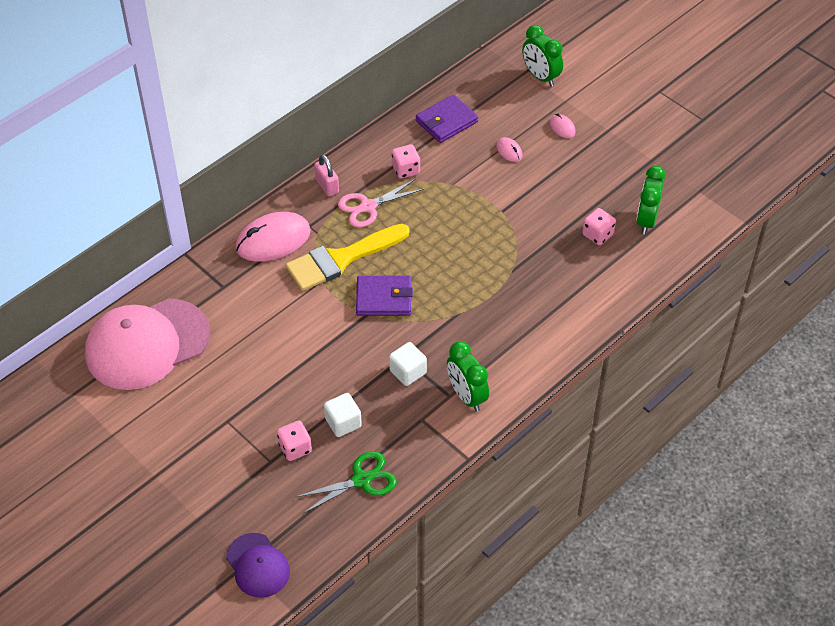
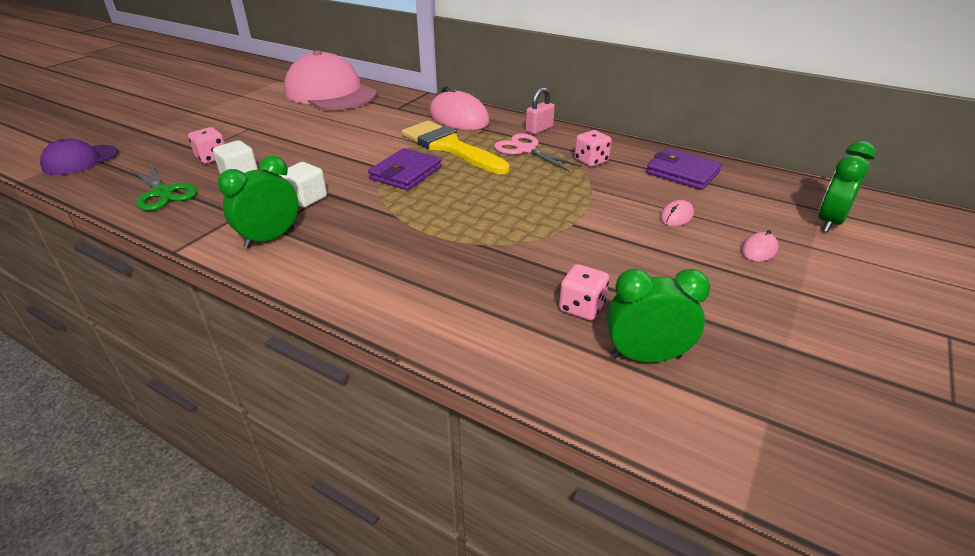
camera: 75 degrees right, 15 degrees down
purple wallet [356,276,413,316] -> purple wallet turned 45 degrees clockwise [368,148,442,190]

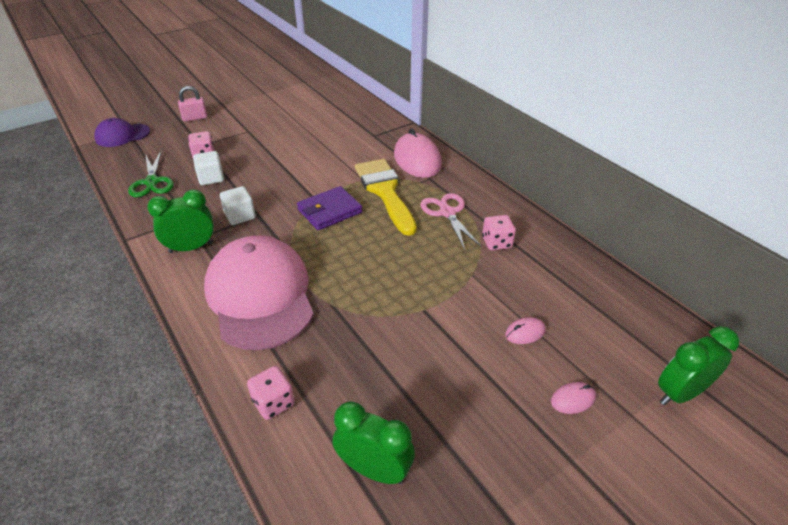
camera: 25 degrees right, 5 degrees up
pink cap [284,50,377,110] -> pink cap moved to [204,235,314,350]
pink padlock [525,87,555,134] -> pink padlock moved to [178,86,207,122]
pink dice [559,264,609,320] -> pink dice moved to [247,366,295,420]
purple wallet [646,148,722,190] -> none

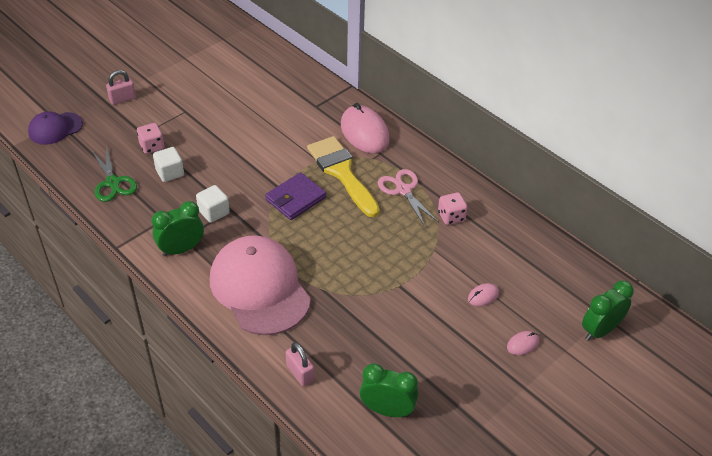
camera: 10 degrees left, 5 degrees up
pink dice [247,366,295,420] -> pink padlock [286,342,314,387]

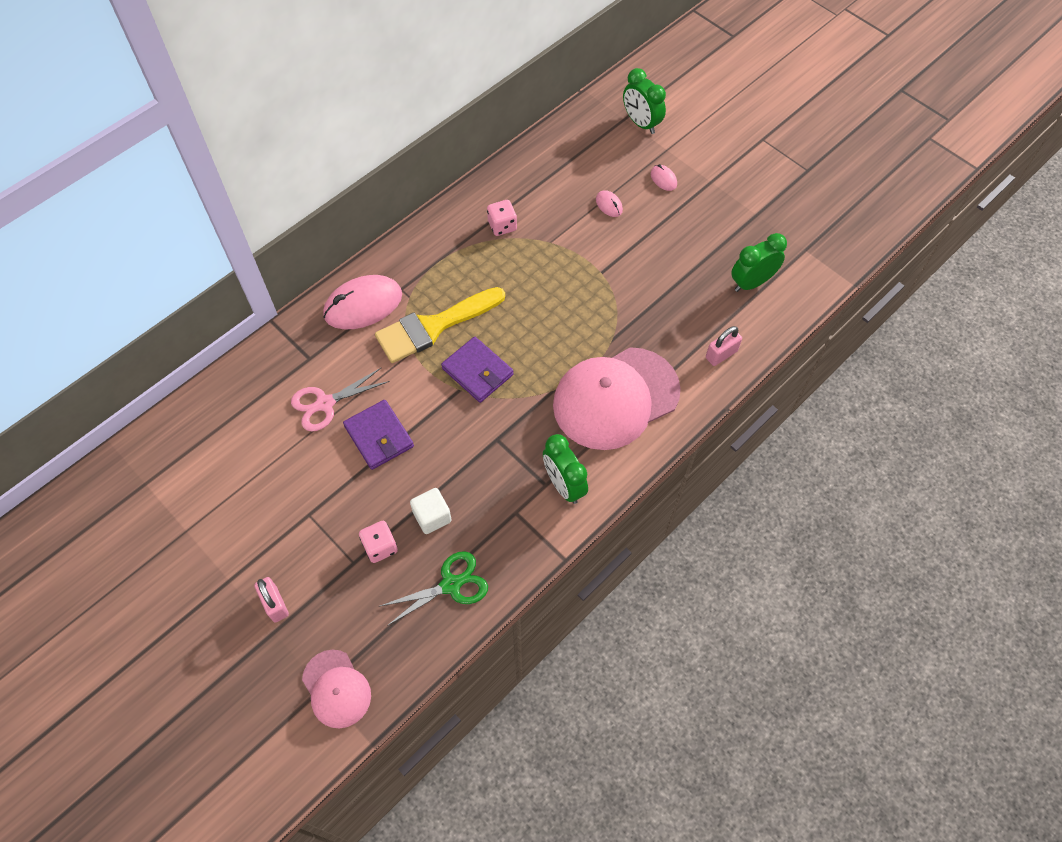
camera: 90 degrees left, 15 degrees up
purple cap [28,112,83,145] -> pink cap [302,650,371,728]
white cube [196,185,230,223] -> none
green clock [360,363,418,417] -> green clock turned 45 degrees clockwise [731,233,787,292]
pink scissors [378,169,439,227] -> pink scissors moved to [291,368,390,431]
none -> purple wallet [343,400,414,470]

